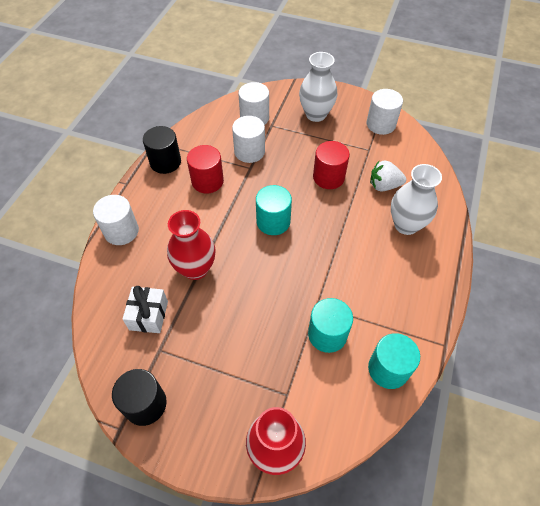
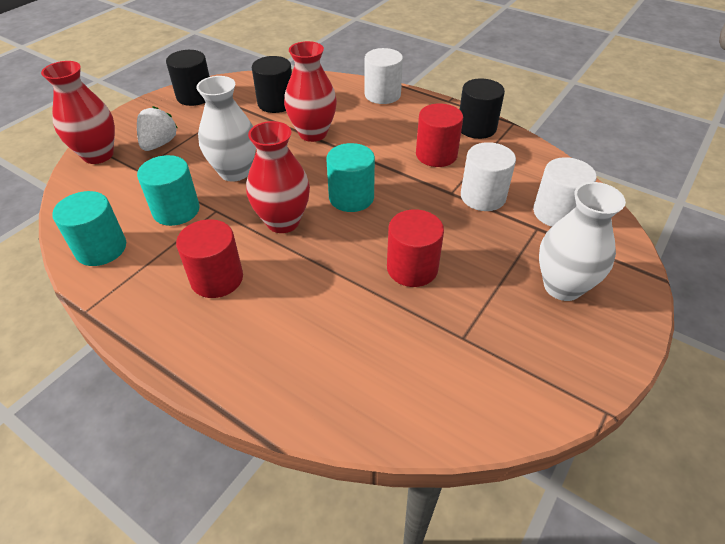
camera: 105 degrees right, 10 degrees down
white gift [122,286,168,333] -> black cylinder [252,56,292,113]
white cylinder [367,89,403,135] -> none
white strawberry [370,161,406,191] -> white strawberry moved to [137,106,178,151]
white vase [391,164,442,235] -> white vase moved to [196,76,256,182]
none -> red cylinder [176,219,243,298]
none -> red vase [246,121,310,233]

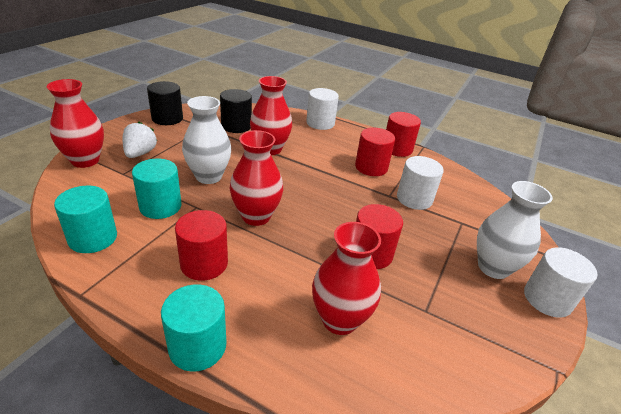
camera: 10 degrees left, 10 degrees down
turquoise cylinder [326,143,375,212] -> turquoise cylinder moved to [161,285,226,372]
black cylinder [459,78,505,139] -> red cylinder [386,112,421,157]
white cylinder [533,157,597,227] -> white cylinder moved to [524,247,598,318]
none -> red vase [312,222,381,335]

